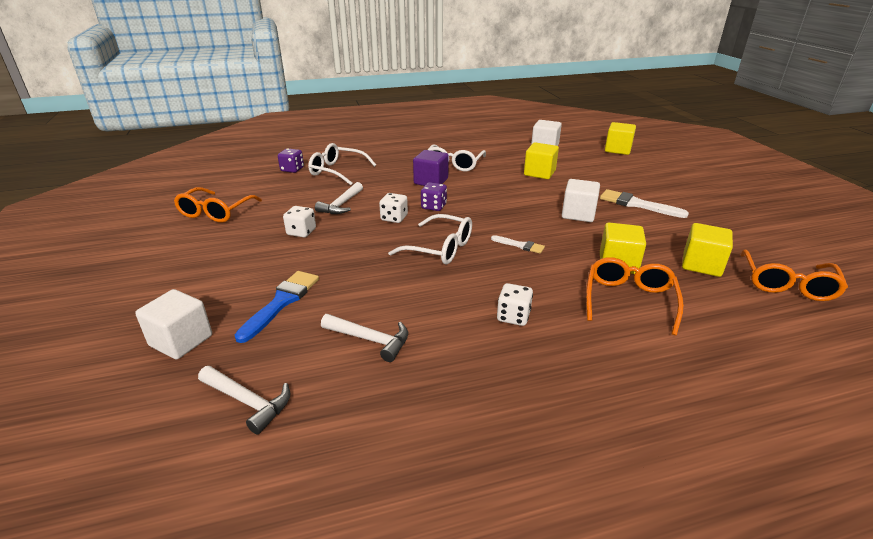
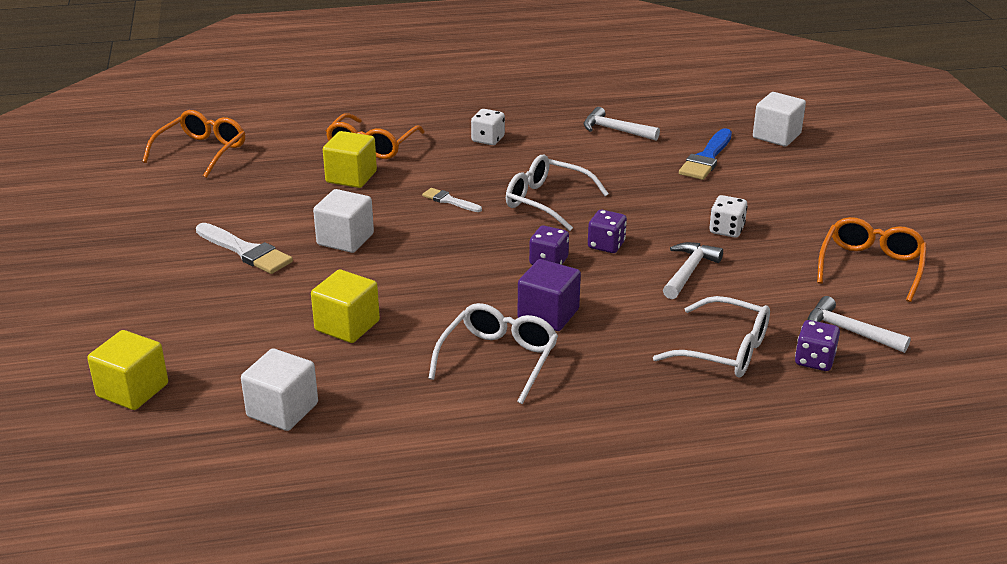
camera: 175 degrees left, 0 degrees up
white hammer [198,366,290,435] -> white hammer moved to [808,296,911,353]
white dice [379,193,408,223] -> purple dice [588,210,627,253]
yellow cube [682,223,733,277] -> none

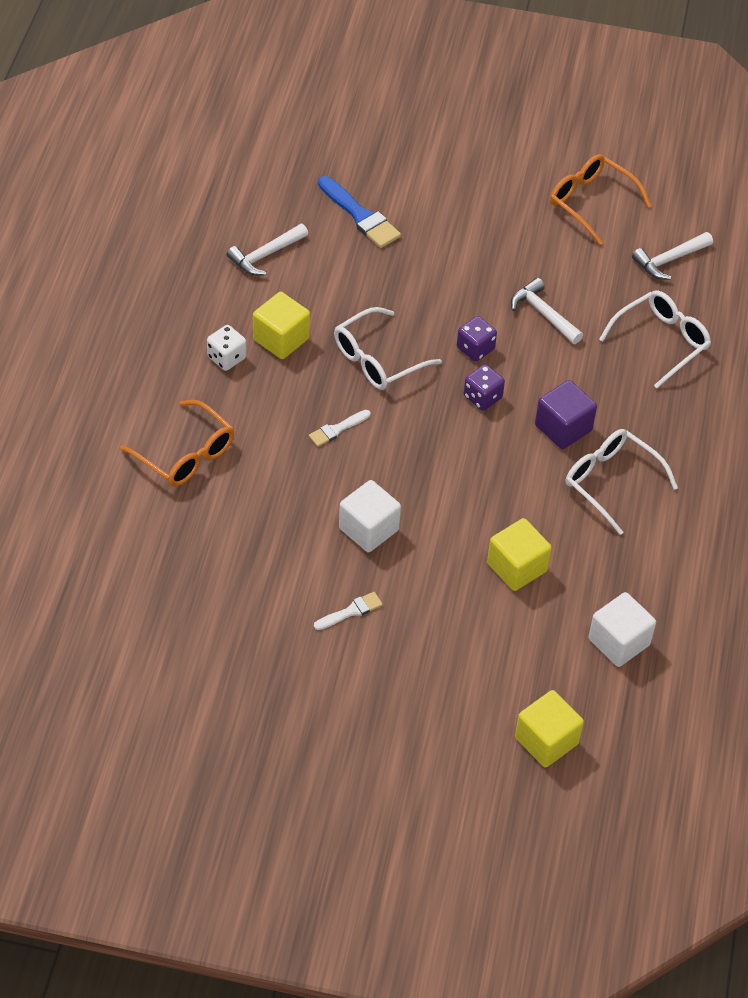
camera: 70 degrees left, 20 degrees up
orange glasses [143,110,245,178] -> none
white brush [196,223,293,274] -> white brush [314,592,383,630], size x0.57
yellow cube [323,131,377,188] -> yellow cube moved to [253,292,310,359]
white dice [709,195,747,238] -> none
white cube [753,92,806,146] -> none
purple dice [795,320,840,371] -> none

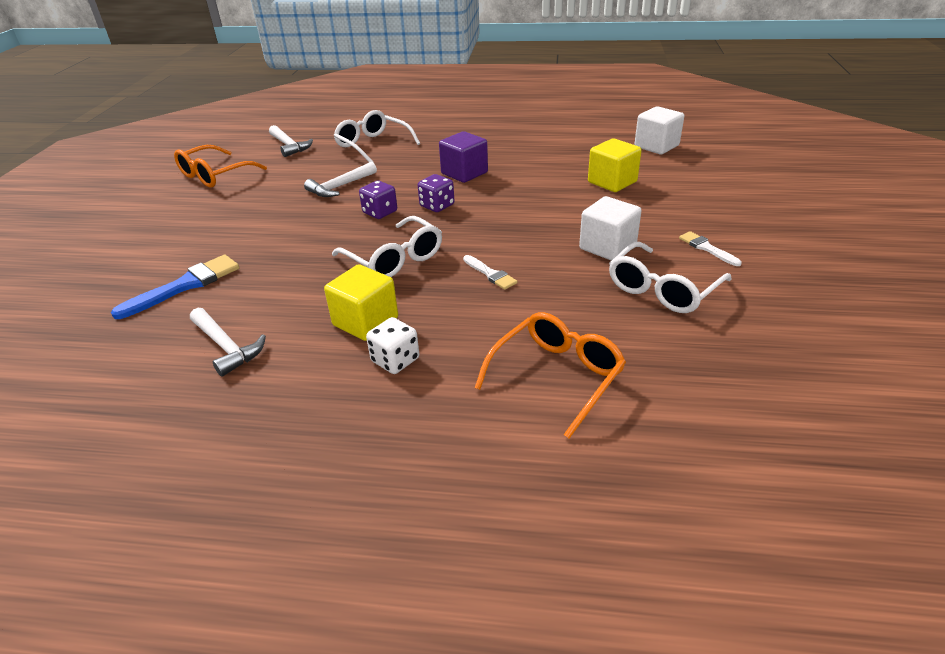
camera: 90 degrees left, 15 degrees down
yellow cube [515,690,584,767] -> none
white glasses [566,429,678,535] -> white glasses moved to [609,242,732,313]

